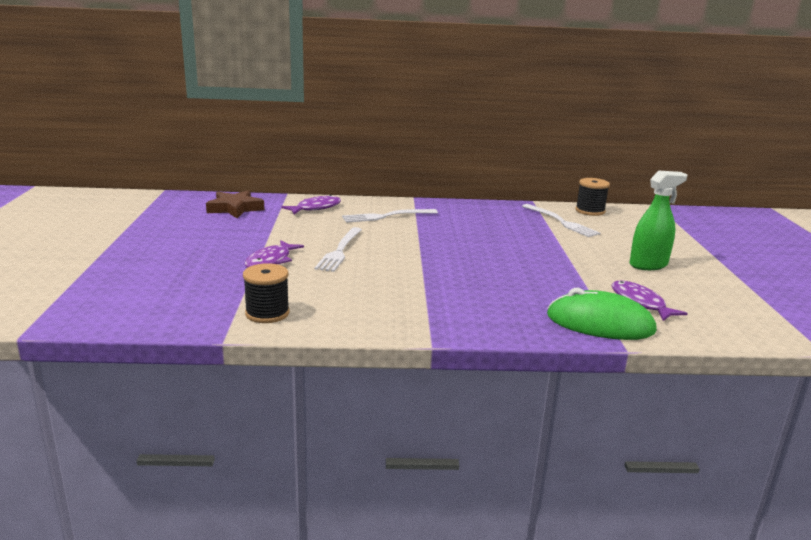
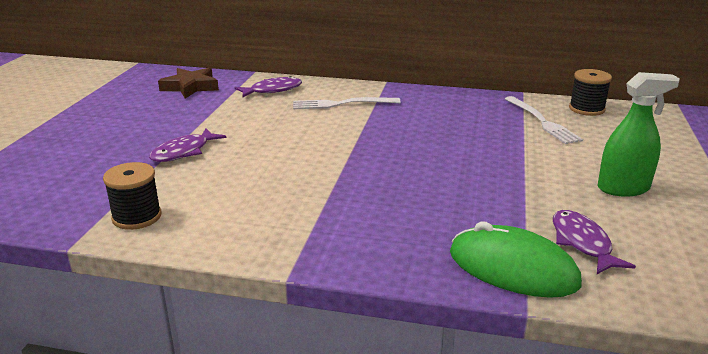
camera: 15 degrees right, 5 degrees up
white fork [315,227,362,272] -> none

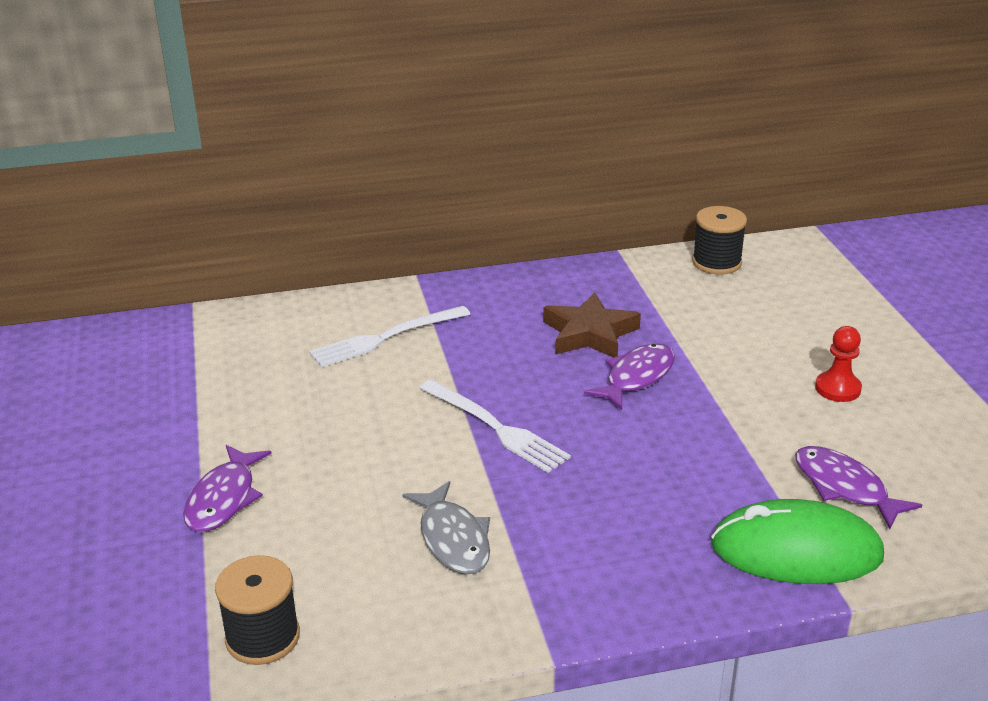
camera: 25 degrees left, 5 degrees up
brown star [158,68,219,98] -> brown star moved to [543,292,641,357]
purple fish [235,76,302,97] -> purple fish moved to [584,343,675,410]
white fork [505,96,583,144] -> white fork moved to [420,380,571,473]
green spray bottle [598,72,680,197] -> red pawn [815,326,862,402]
none -> grey fish [402,481,490,574]

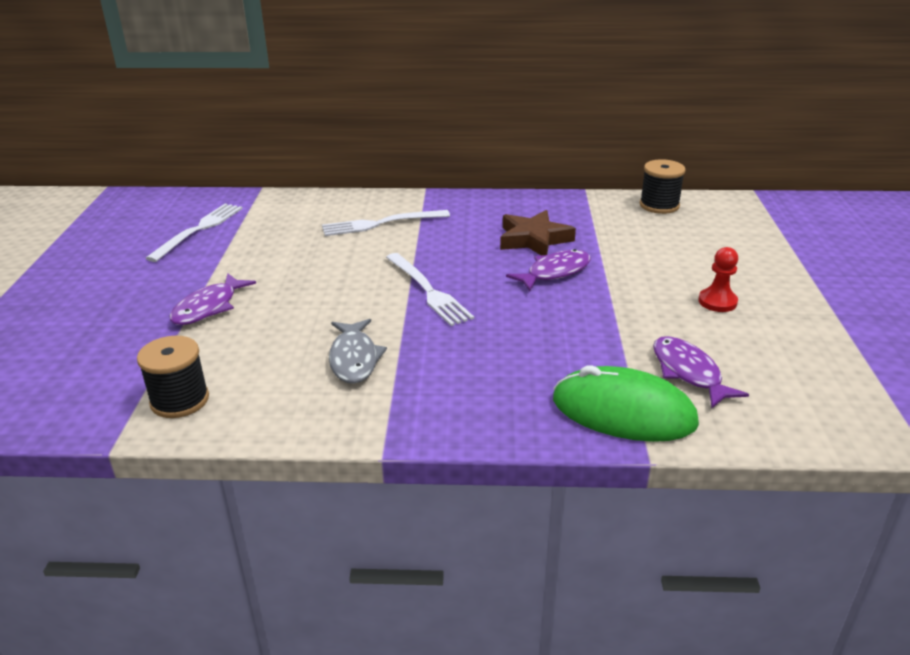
camera: 15 degrees right, 0 degrees up
none -> white fork [146,204,243,262]

